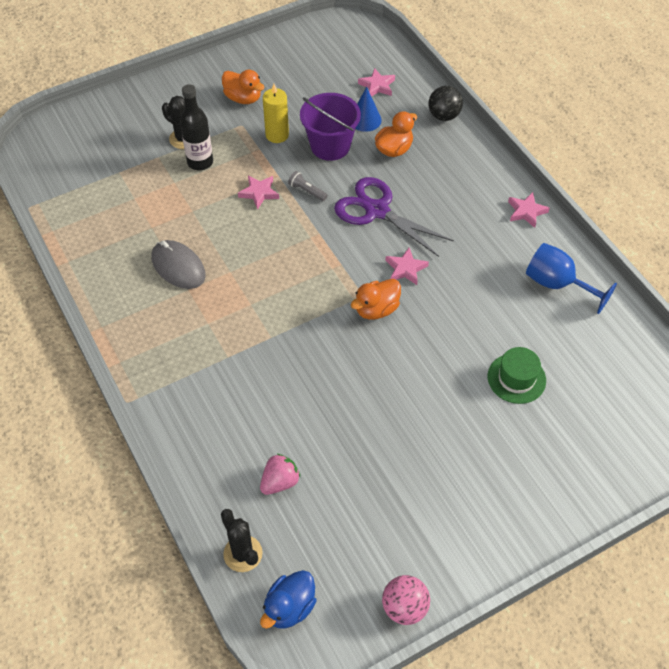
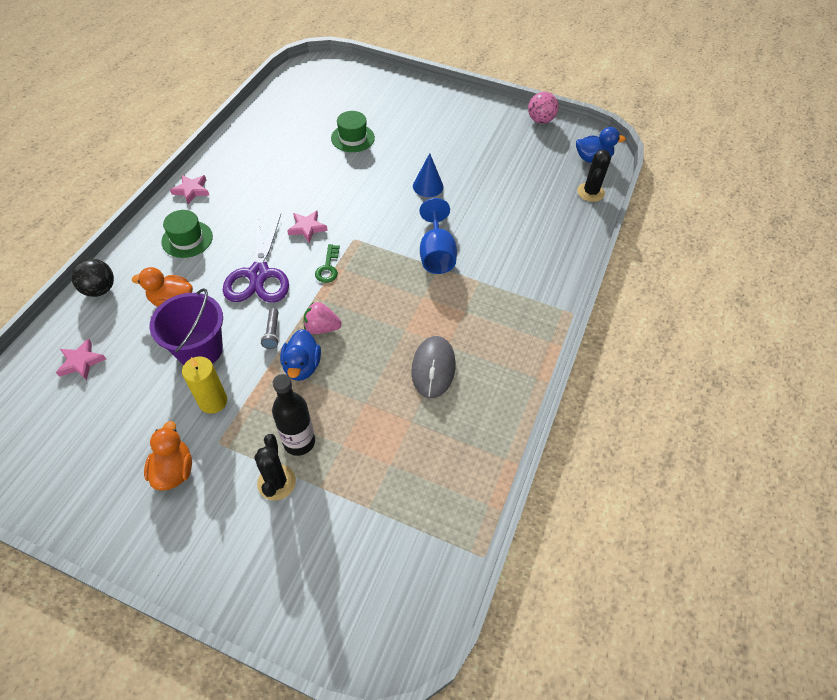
camera: 130 degrees left, 0 degrees up
pink star [238,175,279,210] -> blue duck [280,329,321,381]
pink strawberry [260,453,301,495] -> pink strawberry moved to [304,302,342,334]
orange duck [351,279,401,320] -> none
blue cone [355,87,382,132] -> blue cone moved to [413,153,443,197]
blue goblet [526,243,617,314] -> blue goblet moved to [420,198,457,274]
none -> green hat [161,210,213,258]
none -> green key [315,244,340,283]

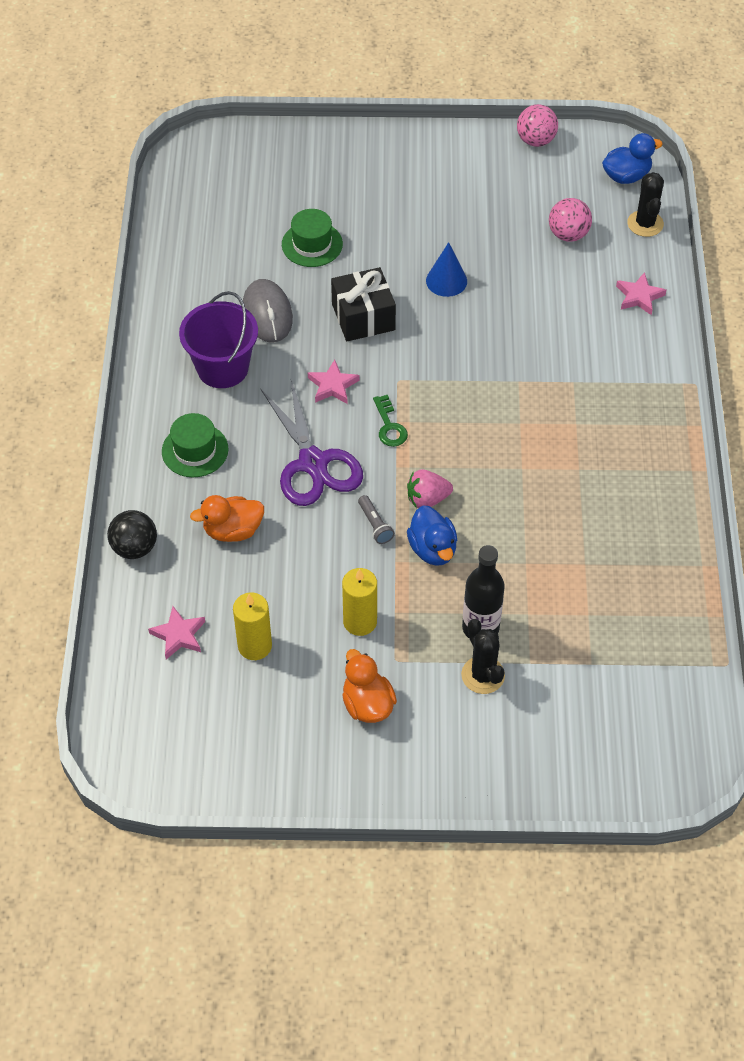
camera: 20 degrees left, 0 degrees up
purple bucket [149,288,223,365] -> purple bucket moved to [179,291,258,388]
pink star [170,175,210,204] -> pink star moved to [616,272,667,315]
grey mouse [411,336,456,398] -> grey mouse moved to [243,279,293,342]
blue goblet [420,198,457,274] -> none
none -> yellow candle [233,592,272,660]
none -> black gift [331,267,396,341]
none -> pink ball [549,198,592,242]

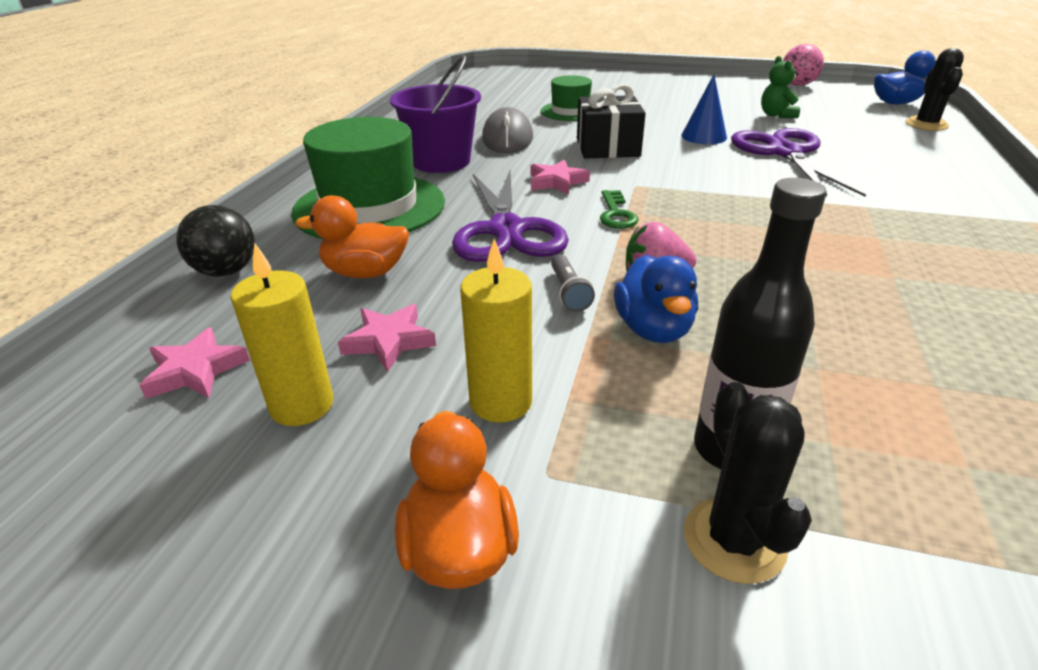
camera: 15 degrees right, 20 degrees down
green hat [162,413,228,477] -> green hat [291,117,445,239], size x1.81
pink ball [549,198,592,242] -> none
pink star [616,272,667,315] -> pink star moved to [338,304,436,372]
none -> purple scissors [731,128,866,197]
none -> green teddy bear [761,56,800,118]

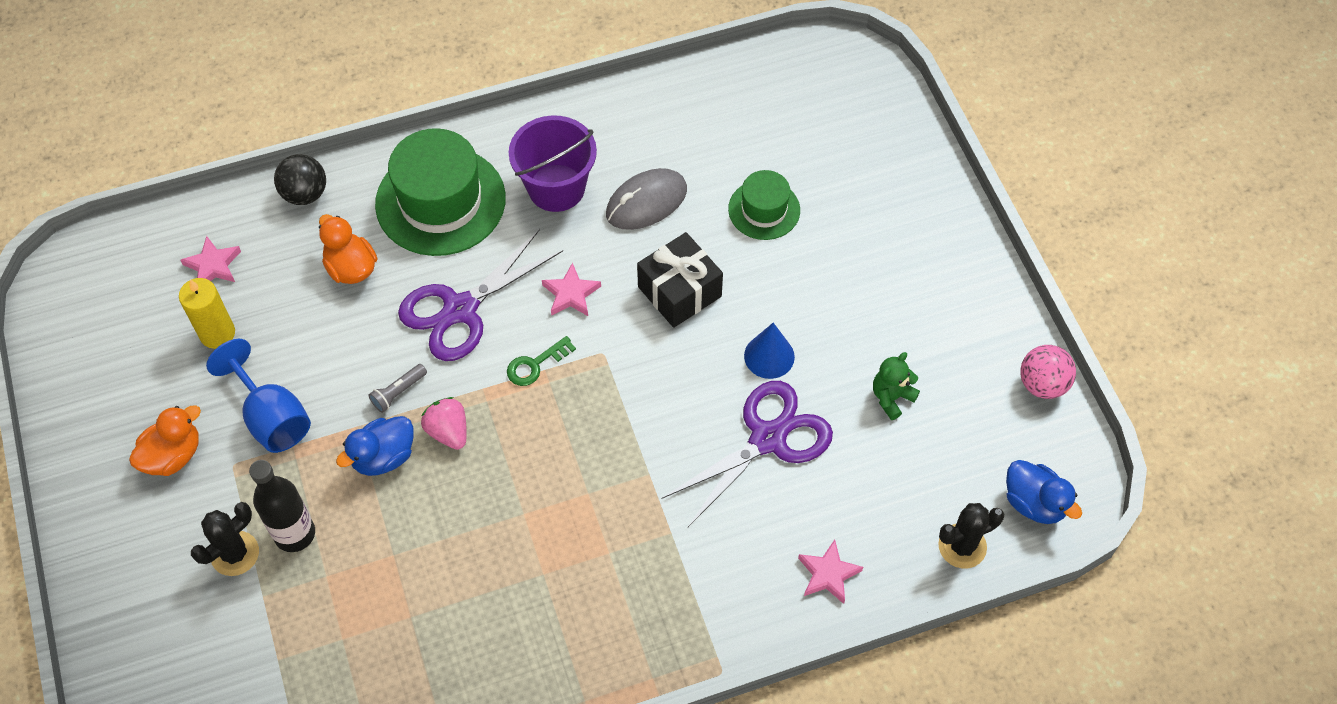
camera: 55 degrees right, 25 degrees up
pink star [338,304,436,372] -> pink star moved to [798,540,863,604]
yellow candle [460,239,532,422] -> blue goblet [206,339,311,453]

